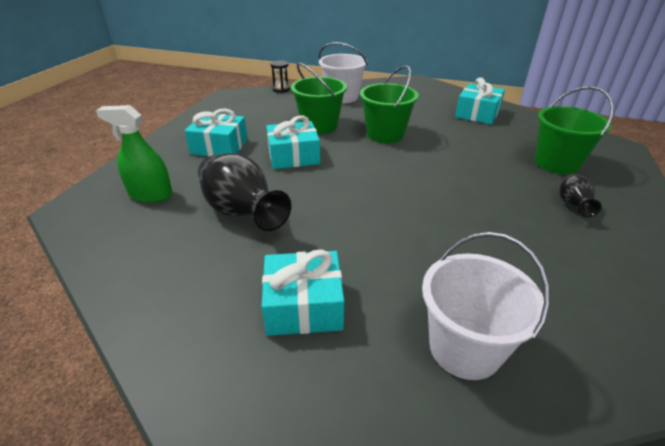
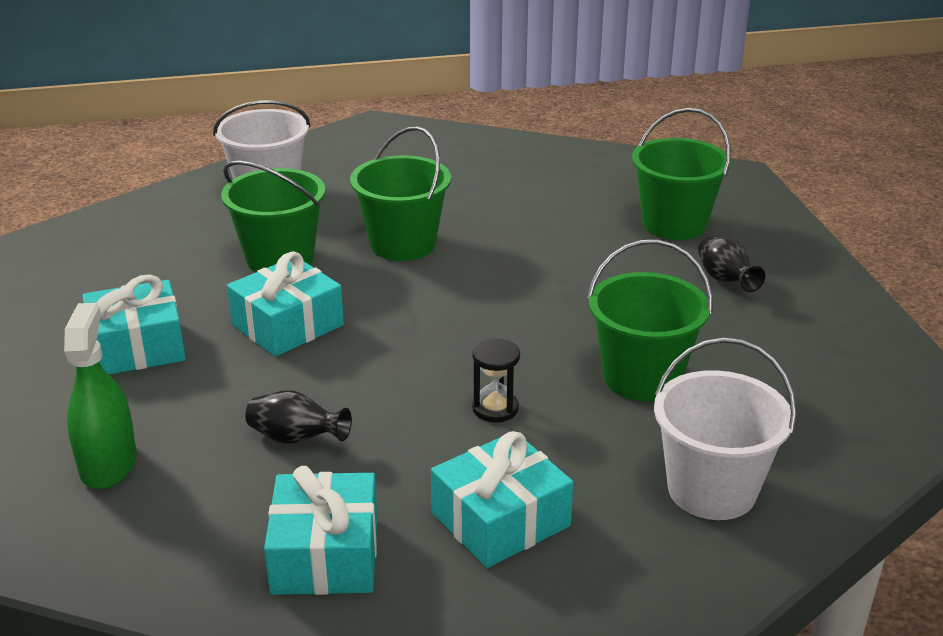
camera: 30 degrees left, 5 degrees down
green spray bottle [96,105,172,203] -> green spray bottle turned 105 degrees clockwise [64,303,137,489]
black vase [198,153,291,231] -> black vase [245,390,352,444], size x0.52
black hourglass [271,61,290,93] -> black hourglass moved to [472,338,520,422]
turquoise gift [455,78,505,124] -> turquoise gift moved to [264,466,377,595]
none -> green bucket [587,240,712,401]

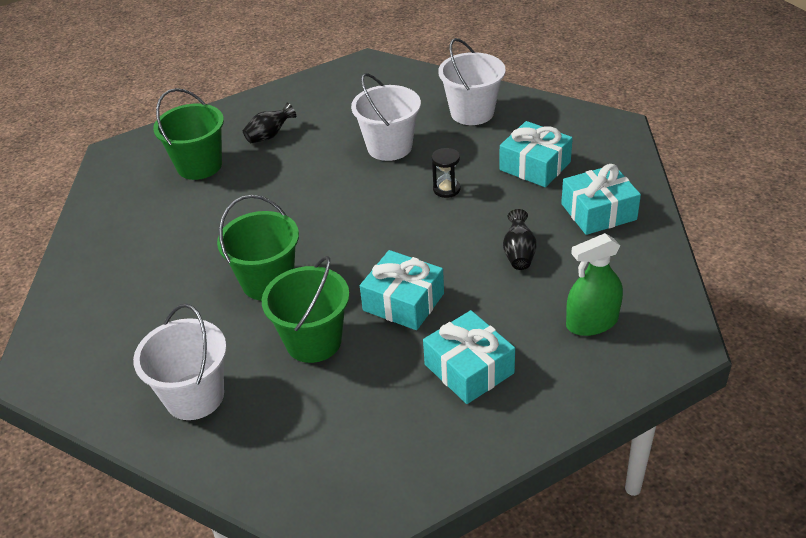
camera: 105 degrees left, 10 degrees up
green bucket [587,240,712,401] -> white bucket [351,73,421,161]

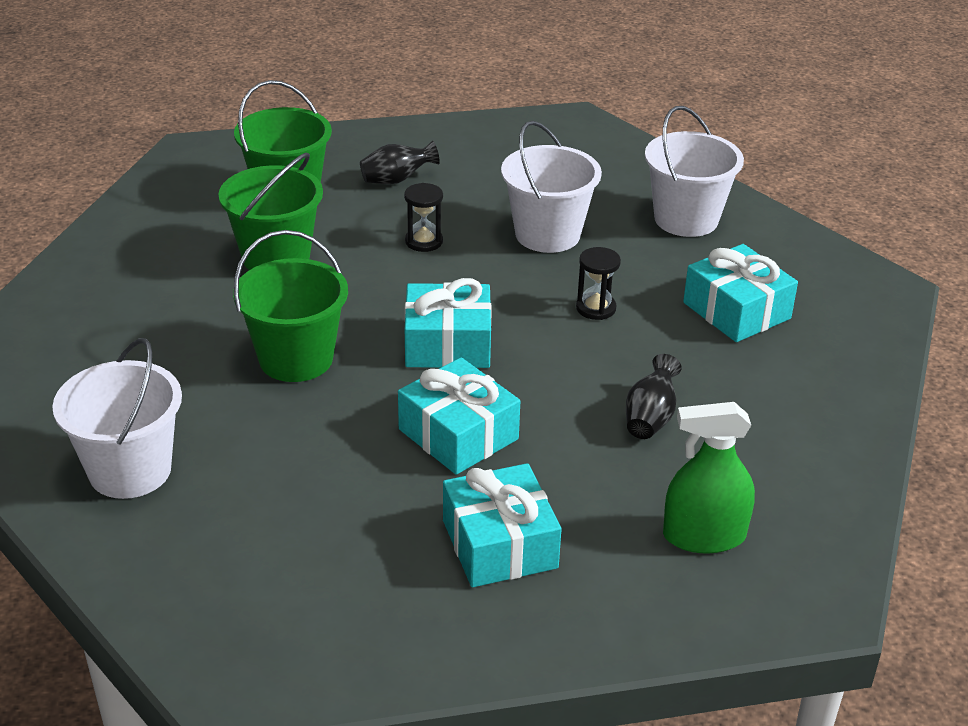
camera: 15 degrees right, 5 degrees down
green bucket [262,256,350,363] -> green bucket moved to [218,153,323,270]
turquoise gift [561,164,641,235] -> turquoise gift moved to [405,278,492,368]
none -> black hourglass [404,183,443,252]

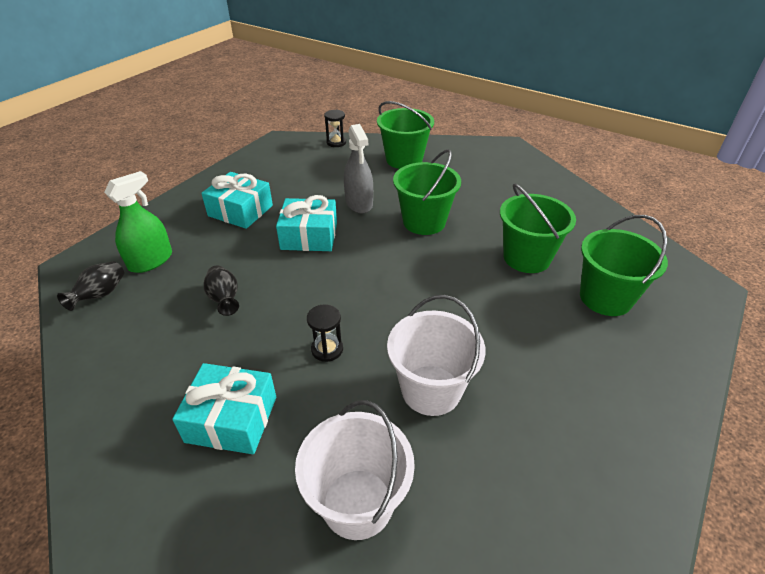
camera: 135 degrees right, 5 degrees up
white bucket [52,338,182,499] -> green bucket [377,101,434,169]
black vase [360,140,440,184] -> black vase moved to [57,261,124,311]
black hourglass [404,183,443,252] -> black hourglass moved to [324,110,346,147]
turquoise gift [405,278,492,368] -> none
none -> grey spray bottle [344,124,373,213]

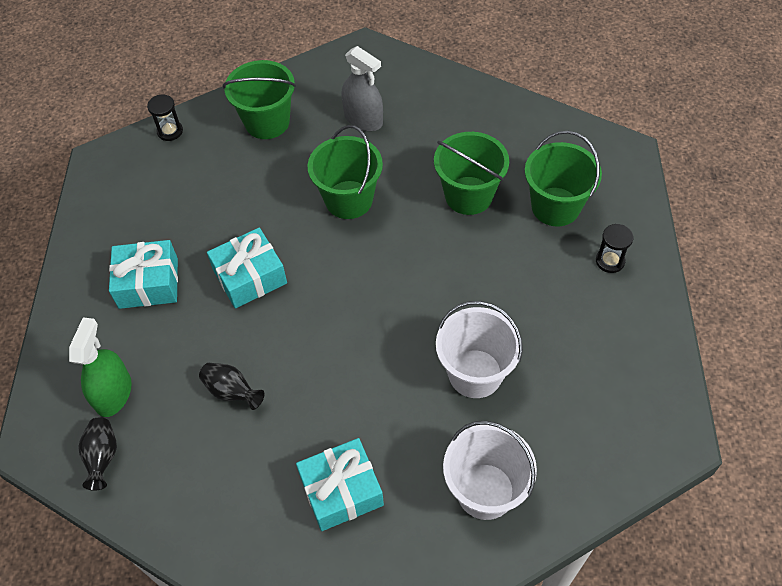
camera: 30 degrees left, 15 degrees up
black hourglass [307,304,343,362] -> black hourglass moved to [596,224,634,273]
grey spray bottle [344,124,373,213] -> grey spray bottle moved to [342,46,383,131]

